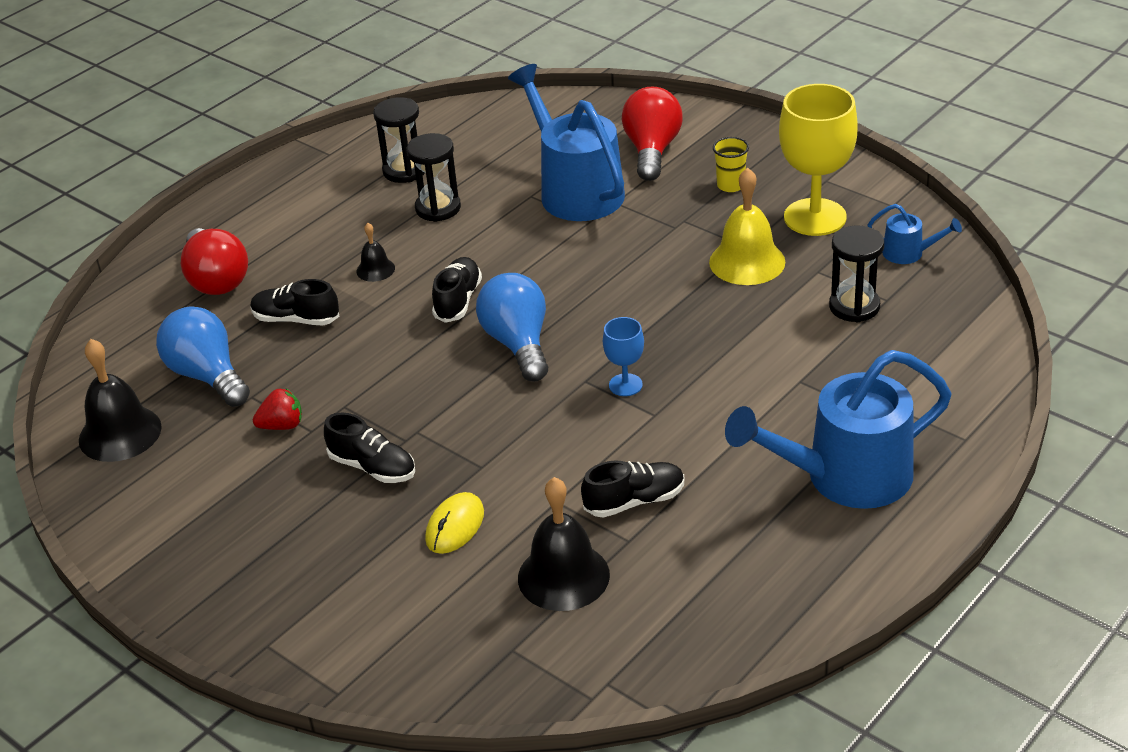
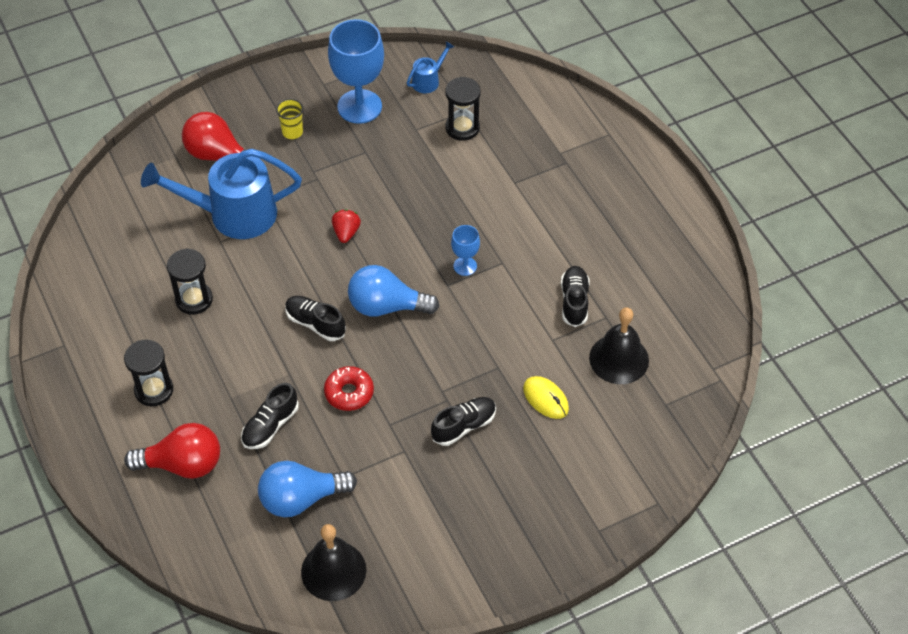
camera: 70 degrees left, 15 degrees up
red strawberry [253,388,302,430] -> red strawberry moved to [332,209,361,243]
black bell [356,223,395,282] -> none
black hourglass [373,97,425,183] -> black hourglass moved to [124,340,173,406]
yellow bell [709,168,785,285] -> none
blue watering can [725,350,952,509] -> none
yellow goblet [779,84,858,236] -> blue goblet [328,19,384,124]
none -> red donut [324,366,374,411]

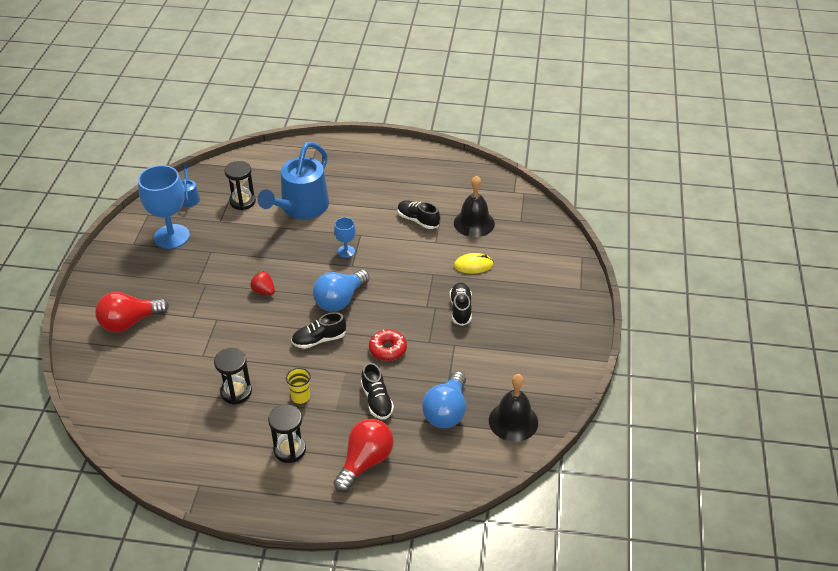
camera: 55 degrees left, 10 degrees down
blue watering can [141,149,302,239] -> blue watering can moved to [257,142,329,219]
yellow cup [276,99,303,139] -> yellow cup moved to [286,368,311,404]

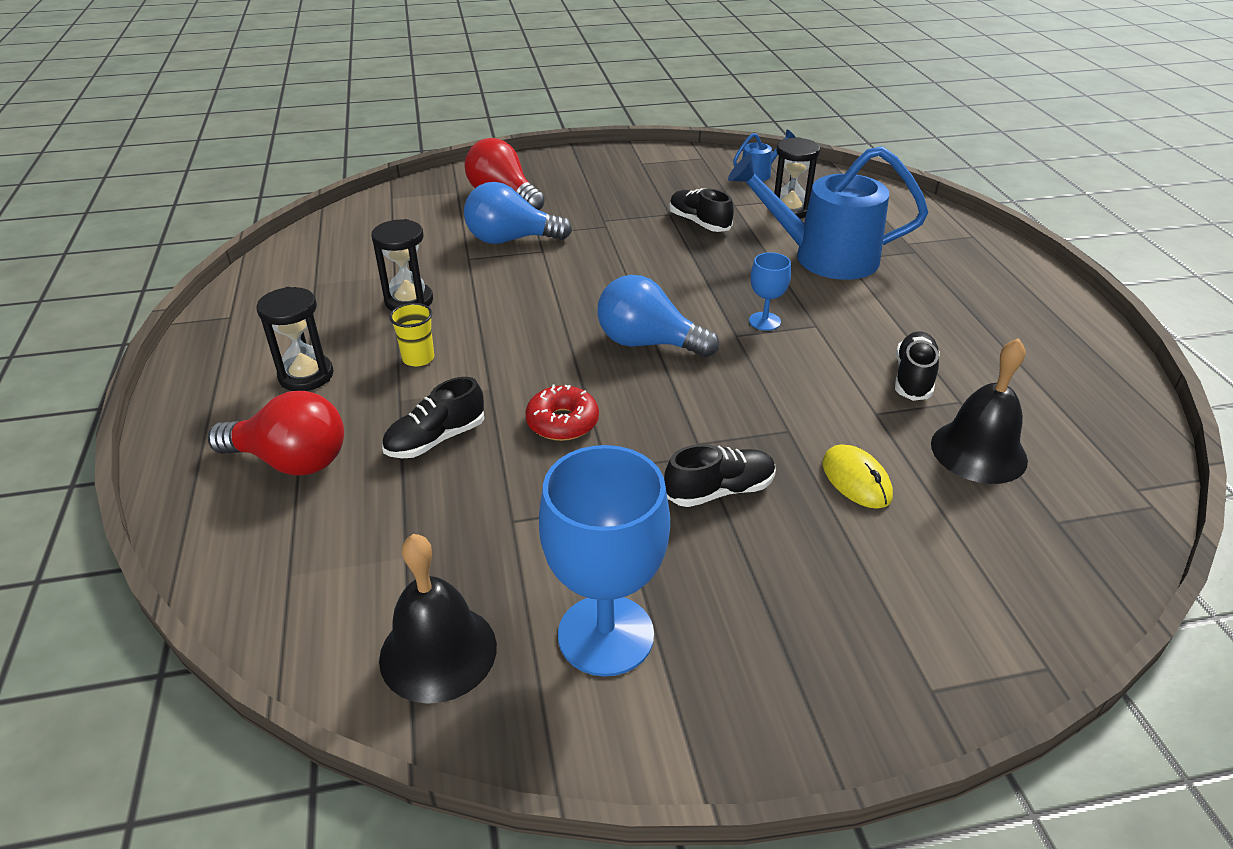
camera: 70 degrees right, 5 degrees down
blue goblet [138,165,190,249] -> blue goblet moved to [539,445,670,677]
red strawberry [250,271,275,295] -> none
black shoe [291,312,346,349] -> black shoe moved to [669,188,734,232]
blue light bulb [422,371,466,428] -> blue light bulb moved to [464,182,572,244]

